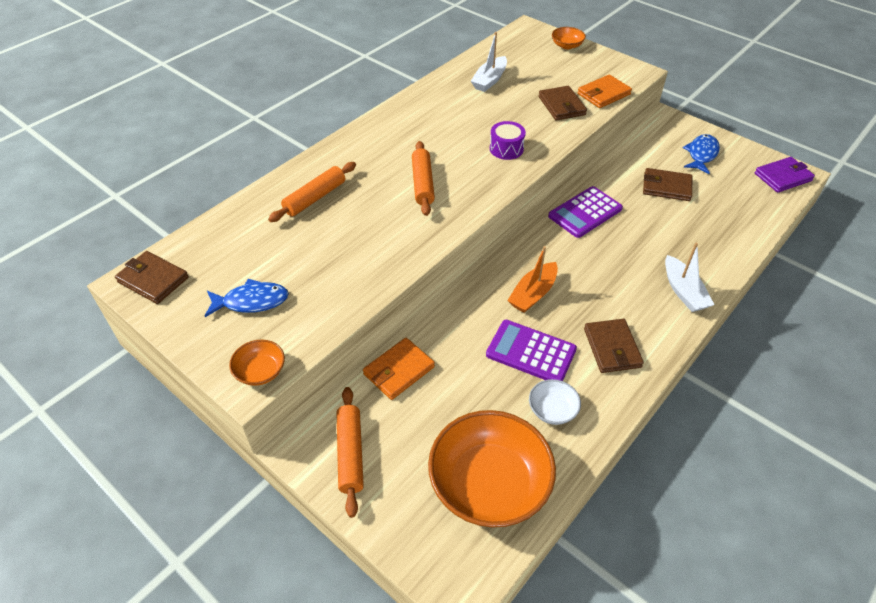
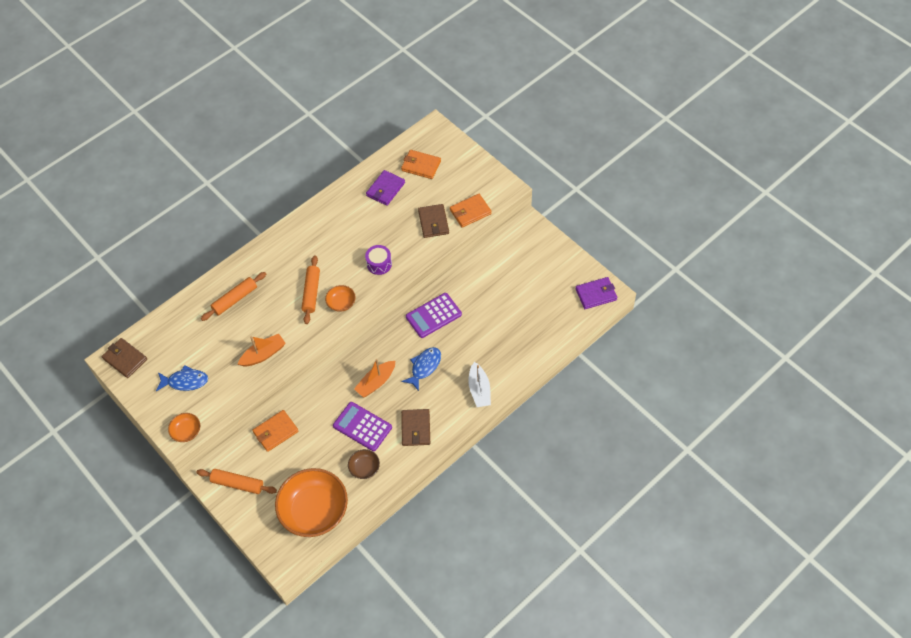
camera: 10 degrees right, 10 degrees up
orange rolling pin [336,387,364,518] -> orange rolling pin turned 75 degrees counterclockwise [196,469,277,494]
white boat [471,32,507,92] -> purple wallet [366,170,405,206]
white bowl [529,379,581,425] -> brown bowl [348,449,380,479]
orange bowl [552,27,586,49] -> orange bowl moved to [325,285,356,312]
brown wallet [643,168,692,201] -> none
blue fish [683,134,720,174] -> blue fish moved to [402,347,441,391]
none -> orange boat [237,334,286,366]
none -> orange wallet [401,150,441,179]

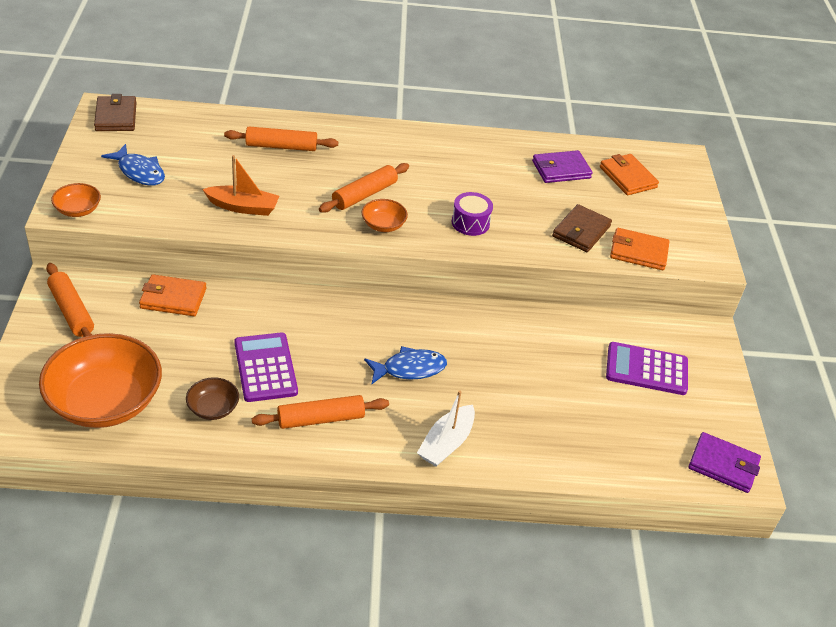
camera: 35 degrees right, 15 degrees down
orange boat [354,359,395,398] -> none
brown wallet [401,409,430,446] -> orange rolling pin [252,395,389,429]
purple calculator [406,293,462,338] -> purple calculator moved to [606,342,688,395]

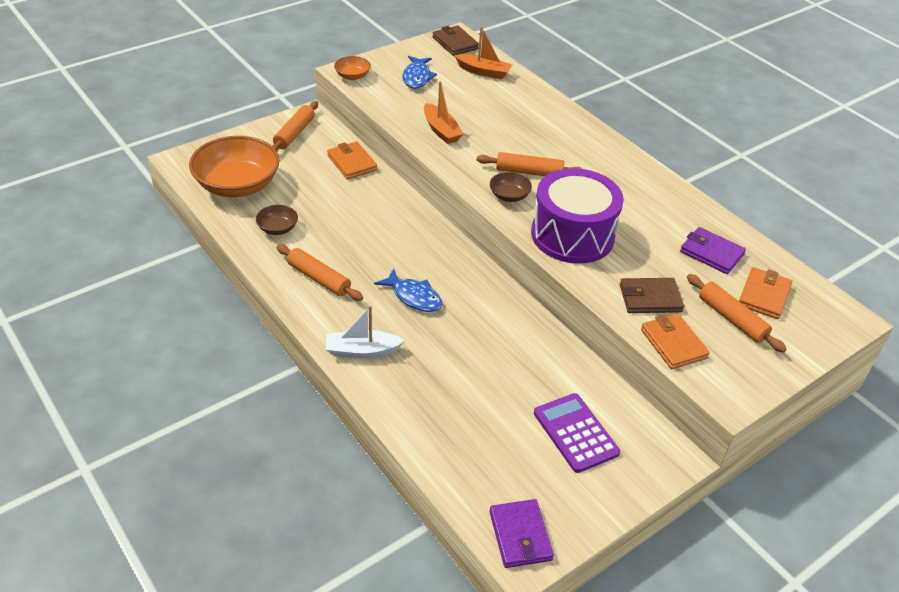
camera: 55 degrees right, 0 degrees up
brown wallet [94,94,137,131] -> brown wallet turned 75 degrees counterclockwise [432,26,479,56]
orange rolling pin [224,127,338,151] -> orange rolling pin moved to [687,274,787,353]
purple calculator [235,332,298,402] -> none
orange bowl [362,199,408,232] -> brown bowl [490,172,532,202]
purple drum [451,192,493,236] -> purple drum [531,168,624,264], size x2.23
none -> orange boat [455,26,512,79]

